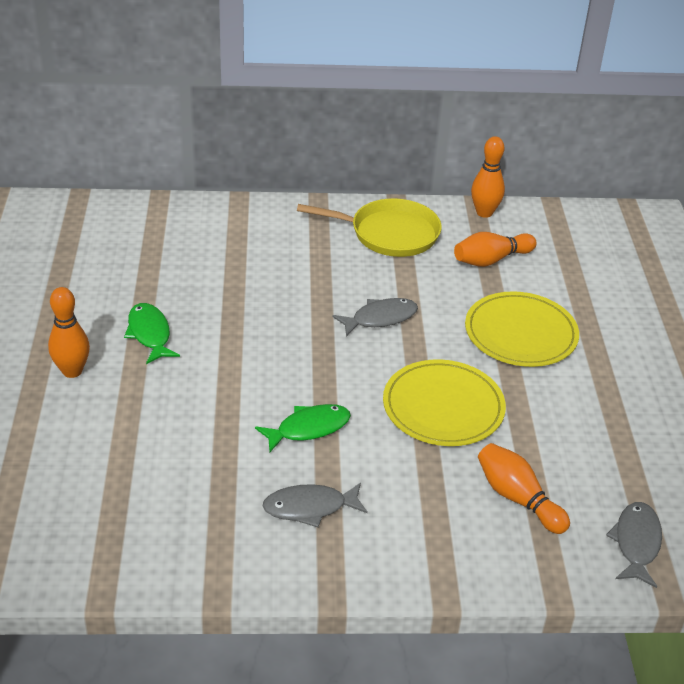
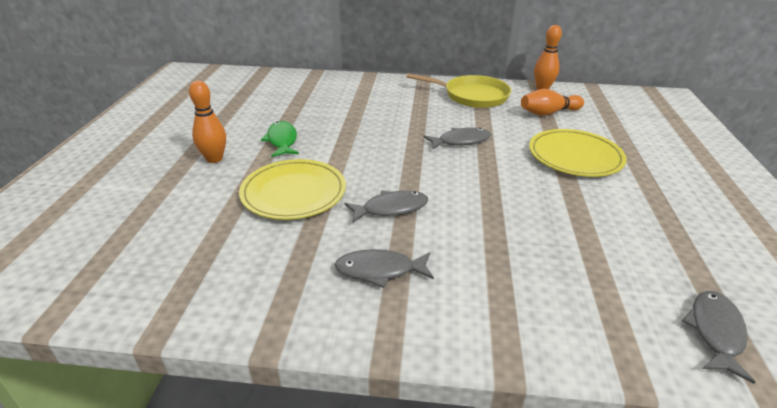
camera: 10 degrees right, 5 degrees down
green fish [255,404,351,452] -> grey fish [345,191,428,223]
yellow plate [383,359,506,446] -> yellow plate moved to [239,159,346,220]
orange bowling pin [478,443,570,534] -> none

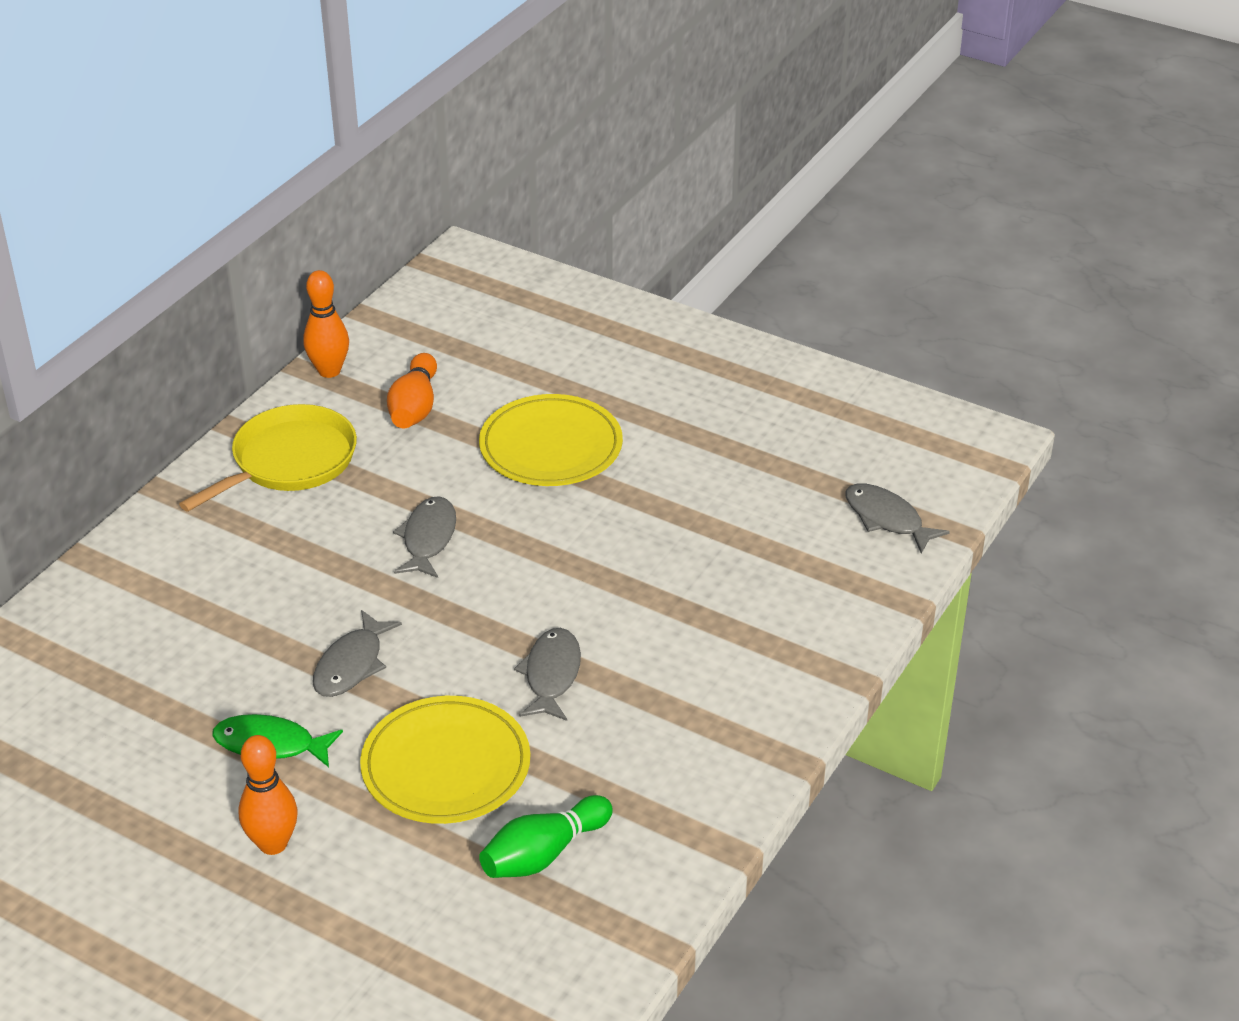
camera: 65 degrees left, 5 degrees up
grey fish [335,249,434,288] -> grey fish moved to [313,610,402,697]
none -> green bowling pin [479,795,613,878]

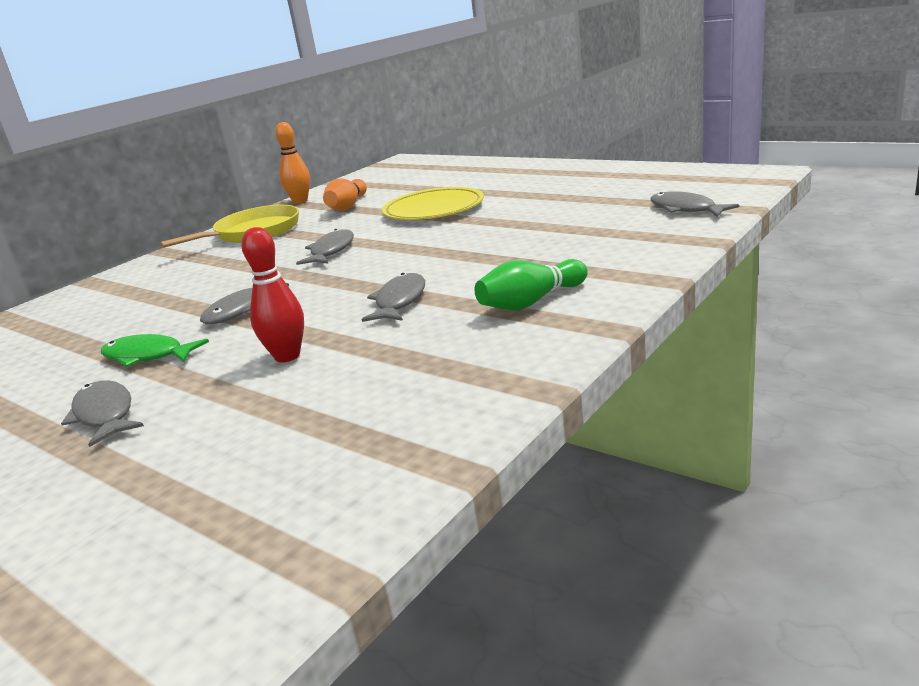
camera: 10 degrees right, 15 degrees down
orange bowling pin [239,735,297,855] -> grey fish [61,380,144,447]
yellow plate [360,696,530,824] -> red bowling pin [241,227,304,362]
green bowling pin [479,795,613,878] -> green bowling pin moved to [475,259,588,310]

